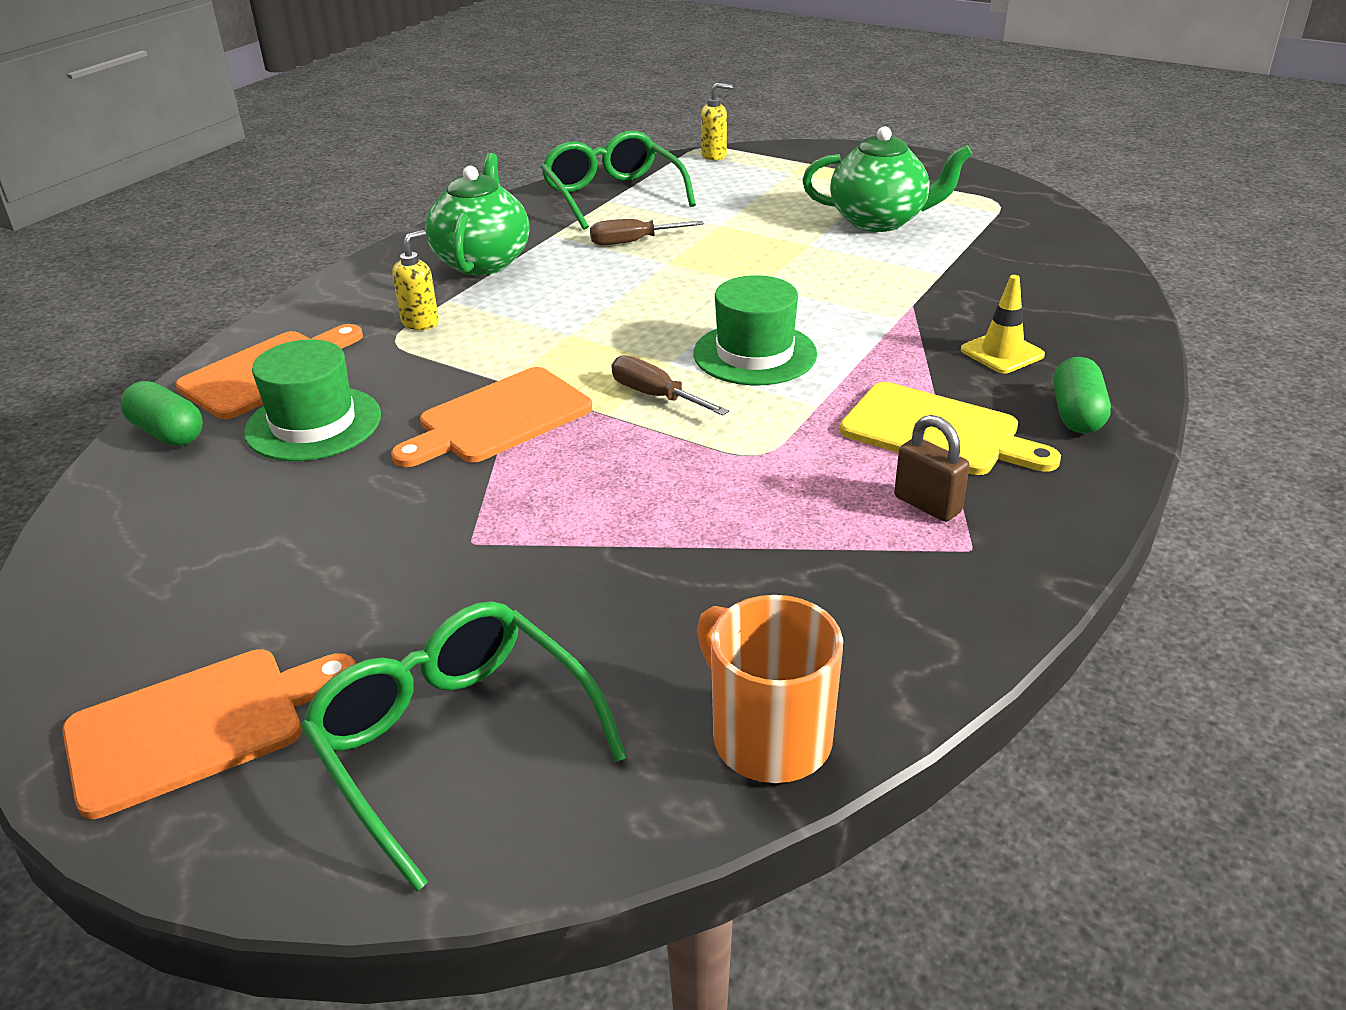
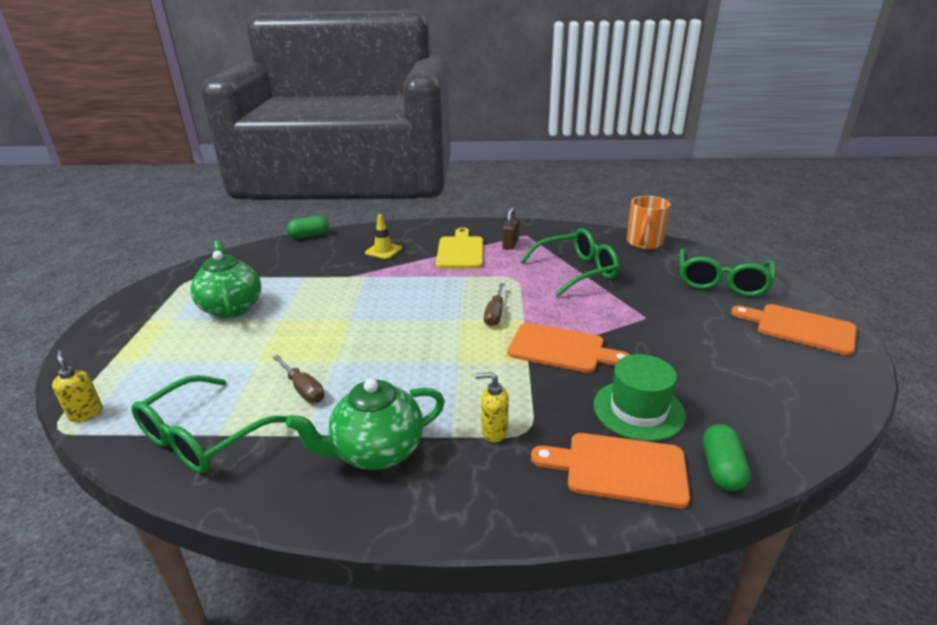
camera: 120 degrees left, 5 degrees down
green hat [693,275,817,385] -> none
green capsule [1053,357,1111,434] -> green capsule moved to [287,216,329,239]
none -> green glasses [520,229,619,297]

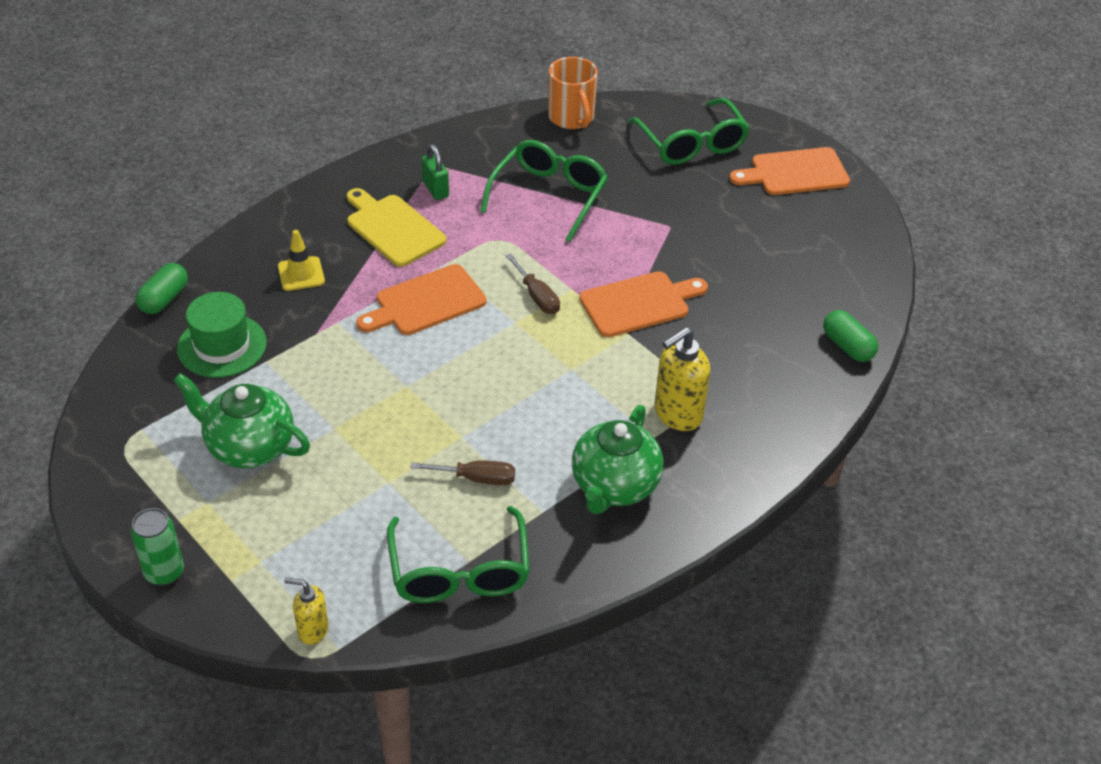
camera: 45 degrees left, 15 degrees up
yellow soap dispenser [475,372,509,442] -> yellow soap dispenser [654,327,710,431], size x1.69
brown padlock [502,207,519,250] -> green padlock [422,144,449,200]
orange cutting board [531,433,690,508] -> orange cutting board moved to [356,264,487,335]
green hat [593,354,686,442] -> green hat moved to [177,292,267,378]
none -> green can [131,508,184,586]

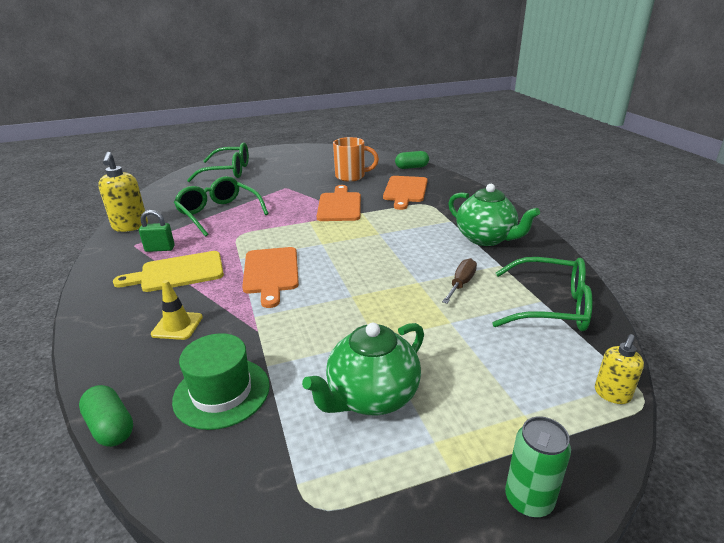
camera: 65 degrees left, 15 degrees down
brown screwdriver [505,253,560,314] -> none
orange mug [548,57,598,129] -> orange mug moved to [333,137,379,182]
yellow soap dispenser [654,327,710,431] -> yellow soap dispenser moved to [98,152,148,232]
orange cutting board [729,147,850,195] -> orange cutting board moved to [383,176,428,210]

